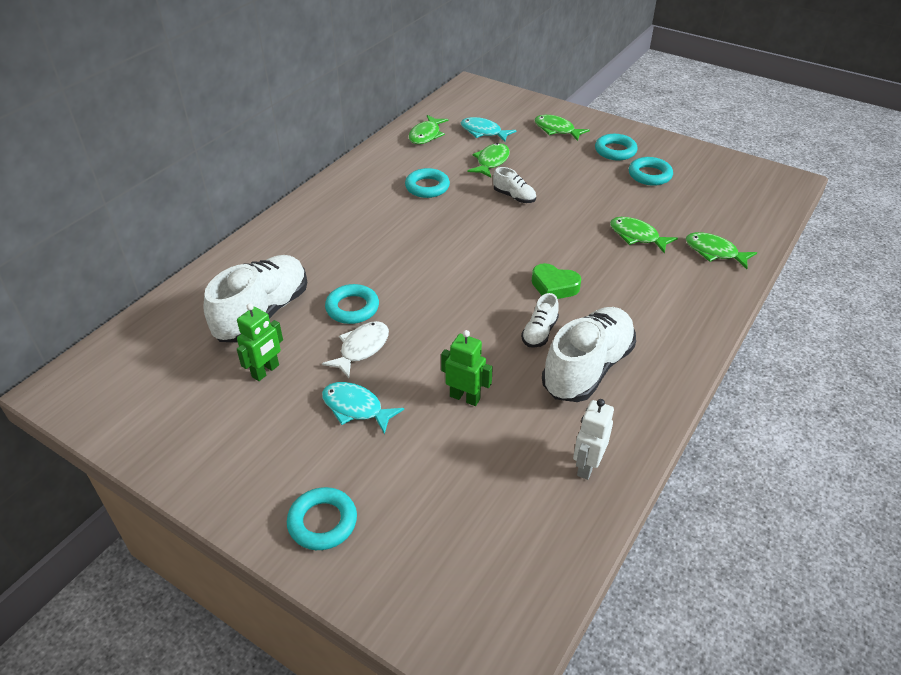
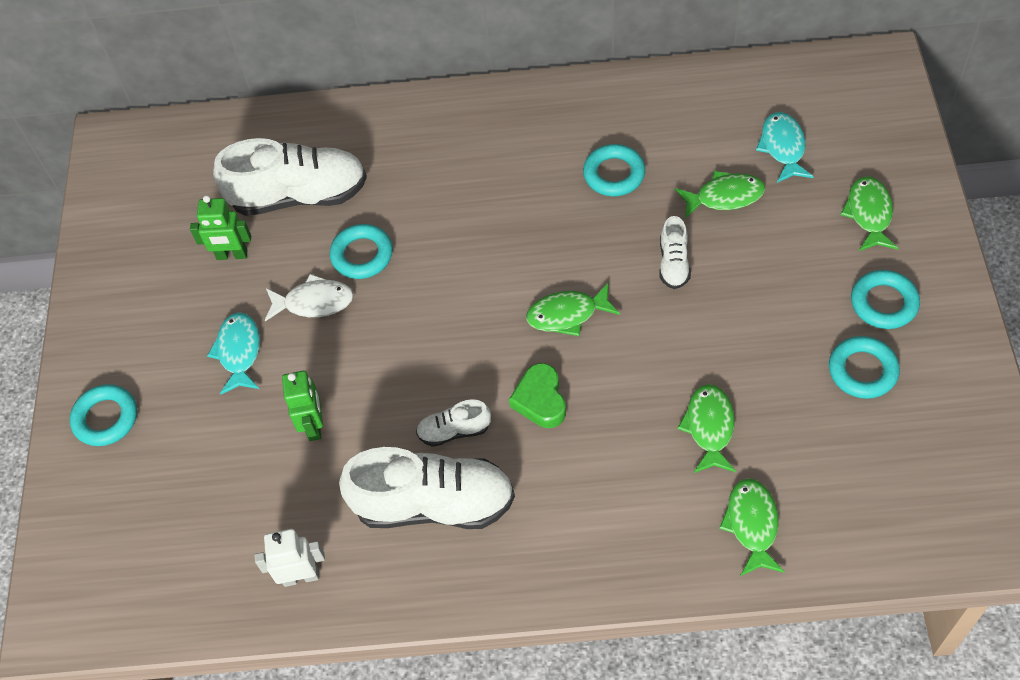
camera: 60 degrees right, 15 degrees up
green fish [409,115,448,144] -> green fish moved to [526,282,620,336]

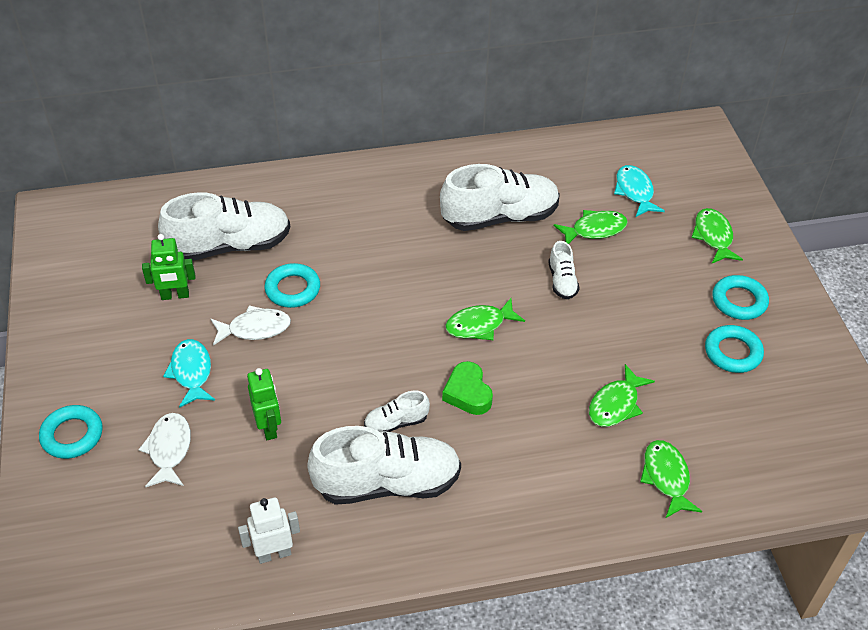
camera: 15 degrees left, 10 degrees down
turquoise ring [583,144,645,196] -> white shoe [440,164,560,231]
green fish [677,384,736,473] -> green fish turned 135 degrees counterclockwise [589,364,655,427]
none -> white fish [138,413,191,487]

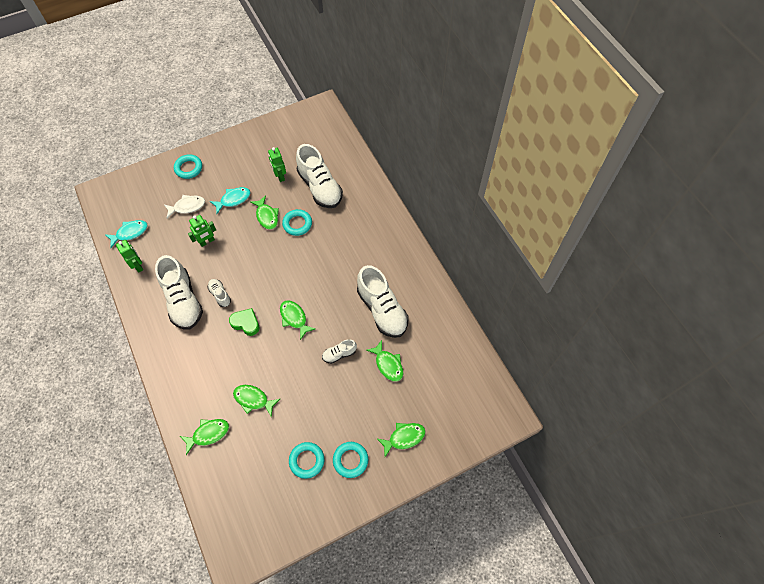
camera: 75 degrees right, 15 degrees up
white fish [211,305,291,346] -> green fish [250,195,279,230]
white robot [238,497,300,564] -> green robot [116,240,143,273]
green heart [442,361,493,415] -> green heart turned 60 degrees clockwise [229,308,259,336]
turquoise fish [614,165,665,217] -> turquoise fish moved to [106,220,148,248]

